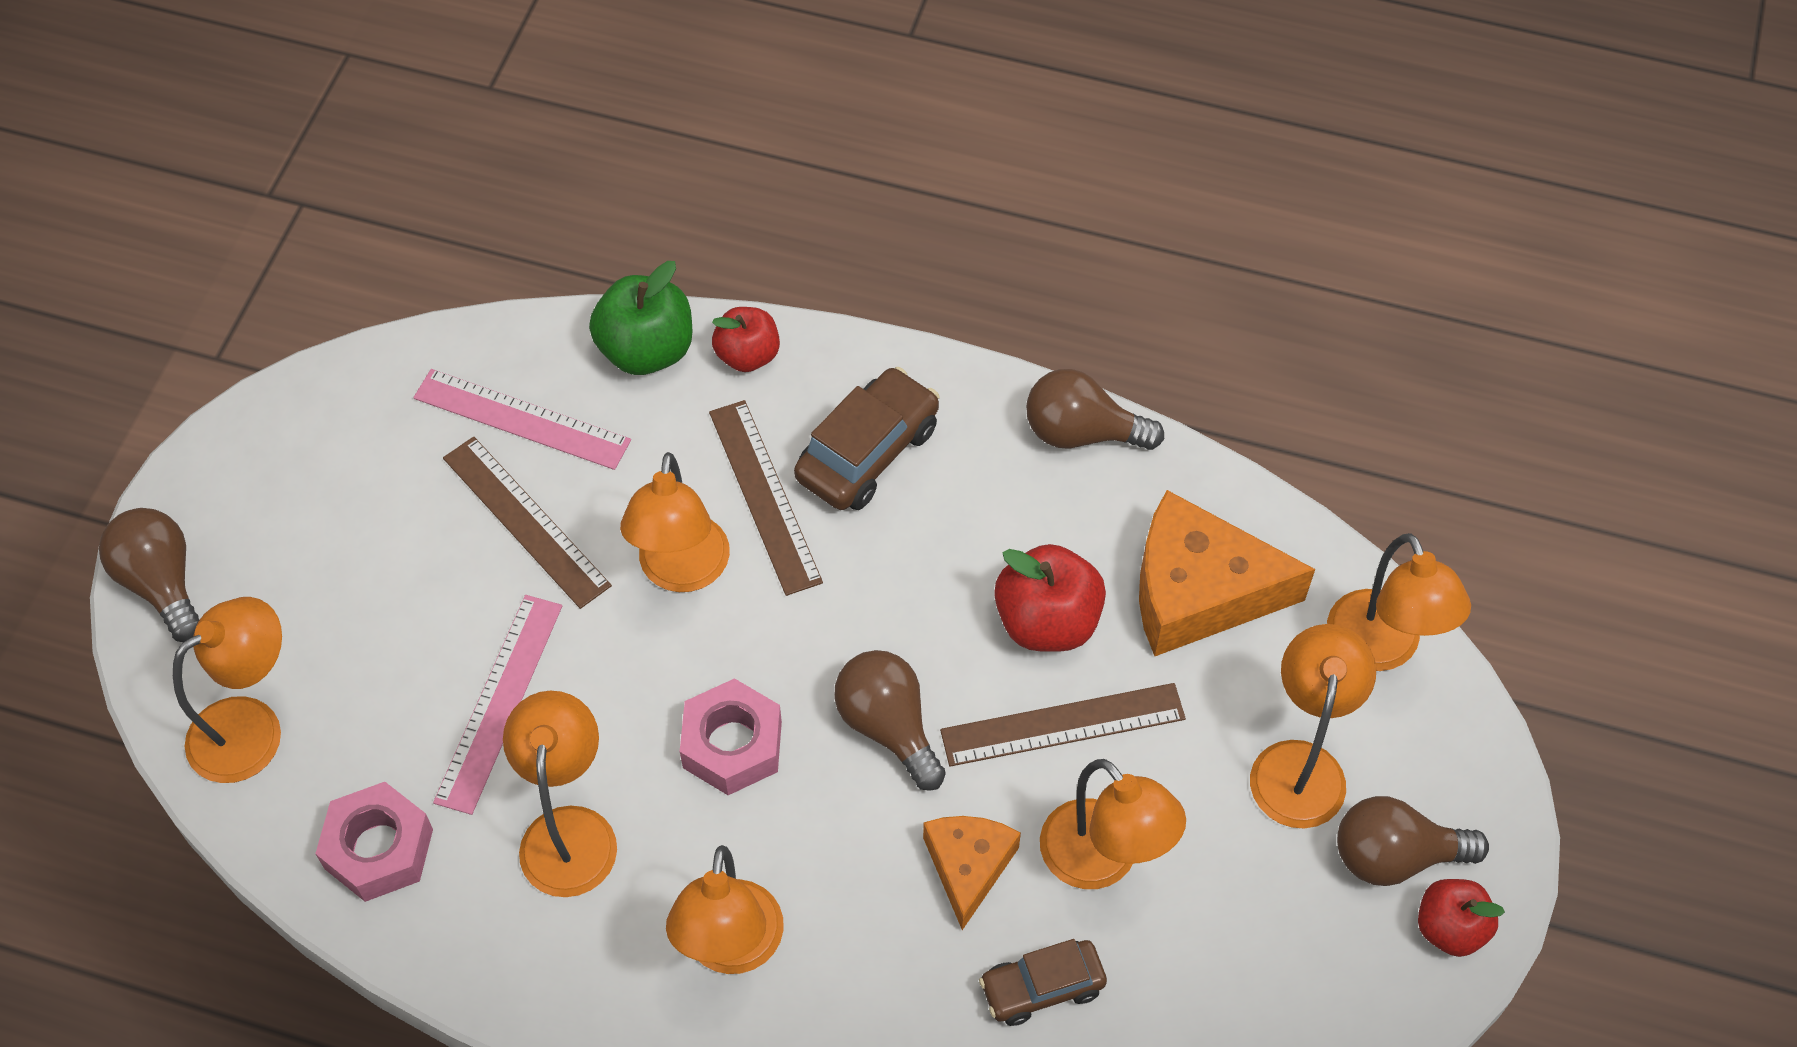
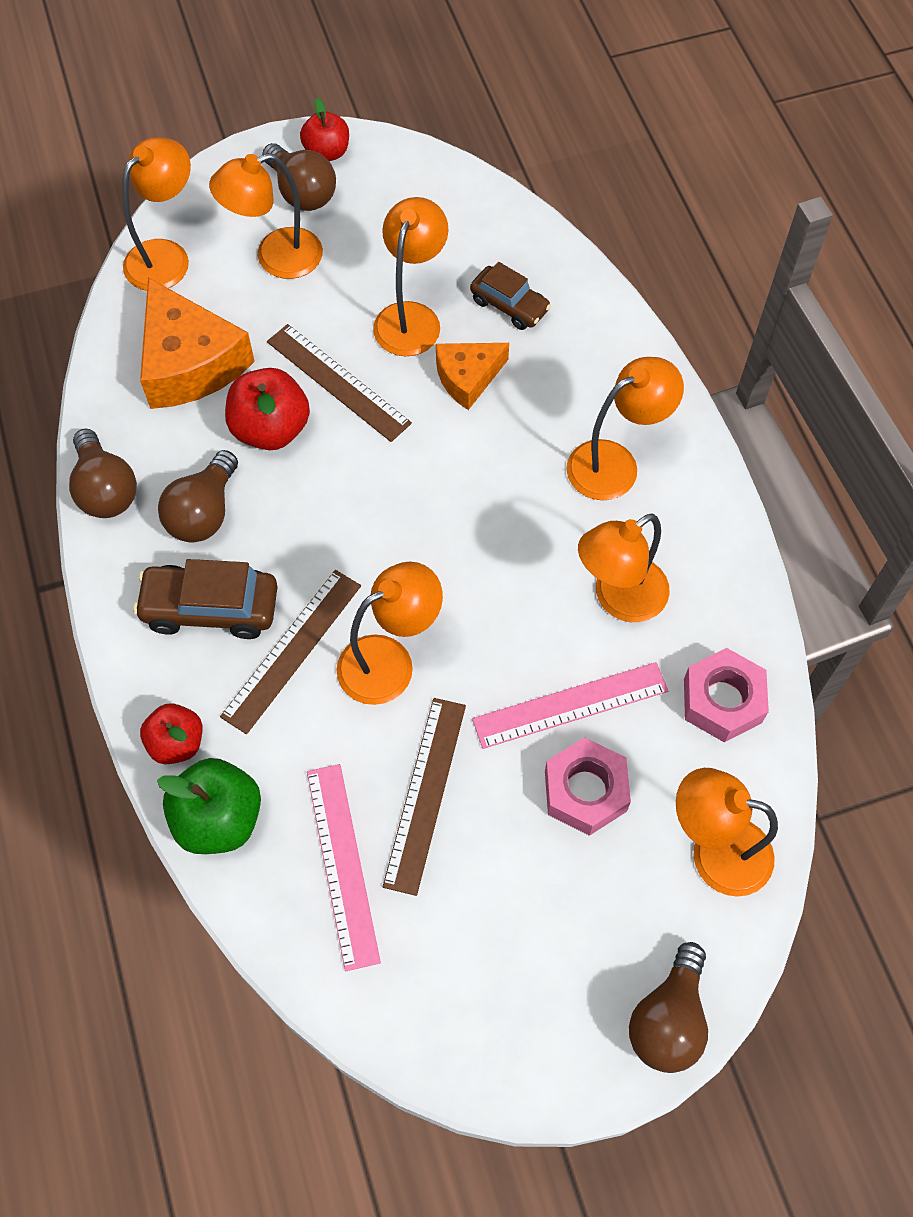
camera: 125 degrees left, 5 degrees up
pink nut [680,678,782,795] -> pink nut moved to [545,737,631,836]
brown light bulb [834,650,946,791] -> brown light bulb moved to [158,450,238,543]

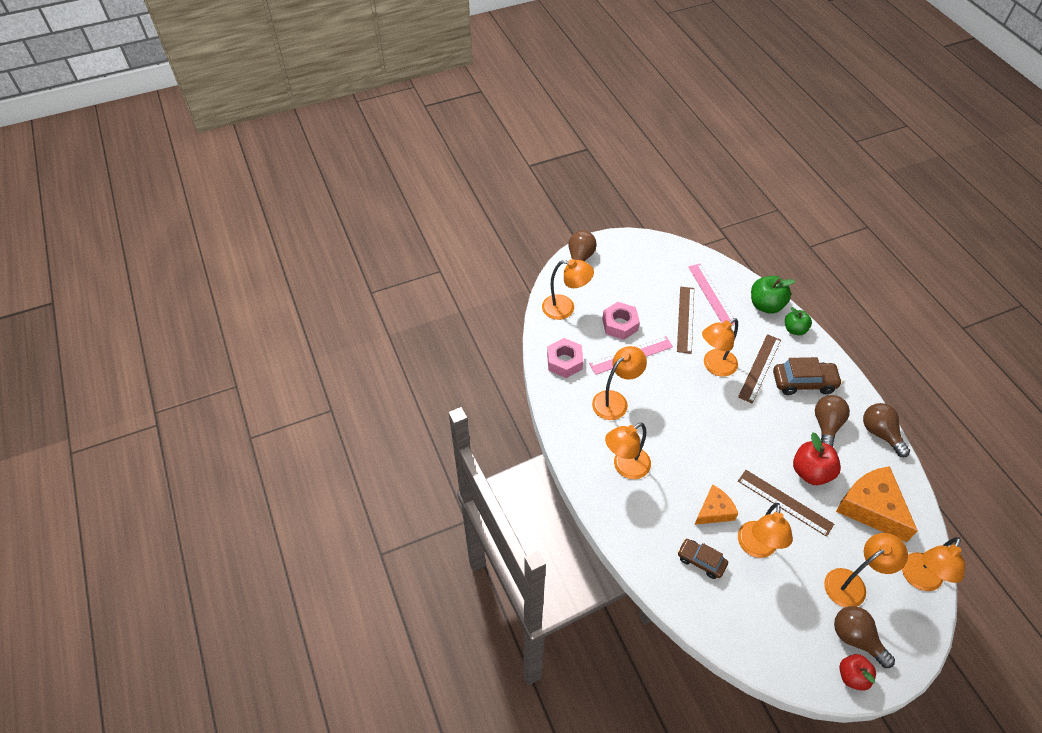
camera: 175 degrees right, 10 degrees down
red apple [140,703,203,764] -> green apple [785,307,812,335]

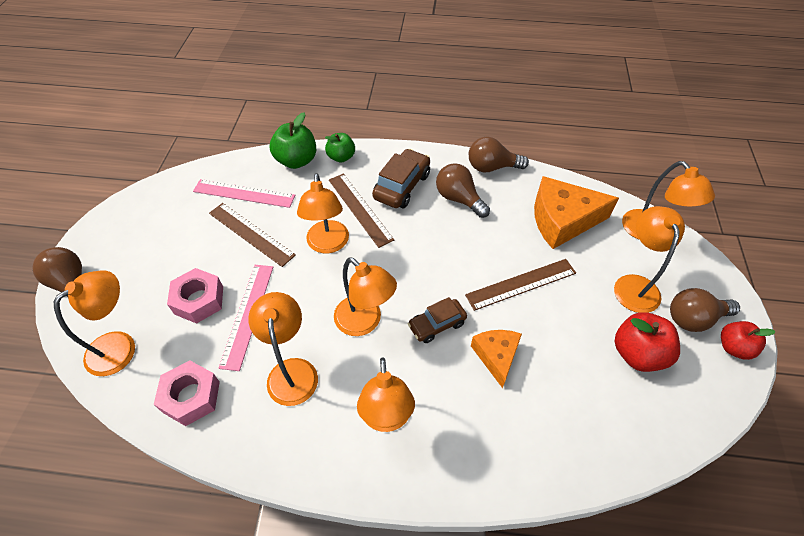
camera: 60 degrees left, 0 degrees up
brown car [677,539,728,579] -> brown car moved to [408,297,467,343]
orange lamp [738,503,793,558] -> orange lamp moved to [334,257,397,336]
red apple [793,432,841,485] -> red apple moved to [615,312,680,372]

